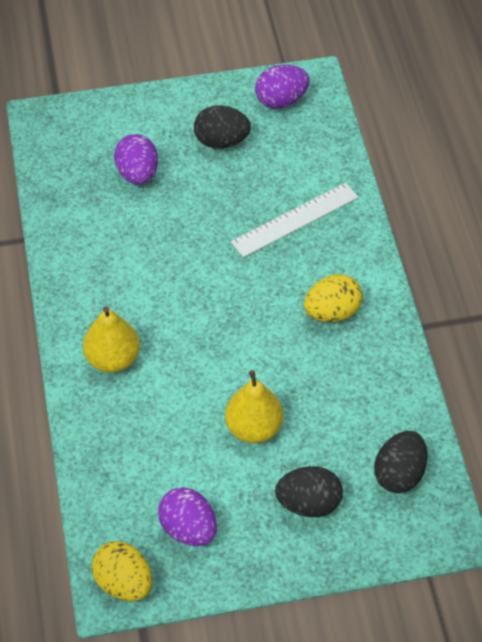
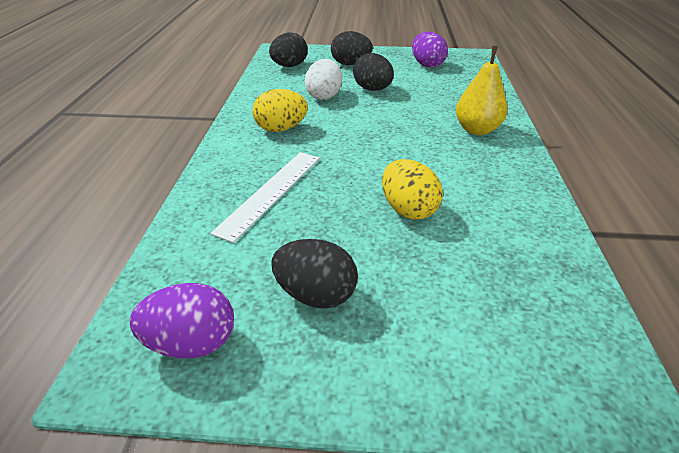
camera: 165 degrees left, 15 degrees down
yellow egg [91,541,152,601] -> yellow egg moved to [382,159,443,220]
purple egg [114,134,158,185] -> none
yellow pear [225,370,283,443] -> black egg [353,53,394,91]
white ruler [231,183,359,257] -> white ruler turned 45 degrees counterclockwise [210,152,320,243]
none -> white egg [305,59,342,100]

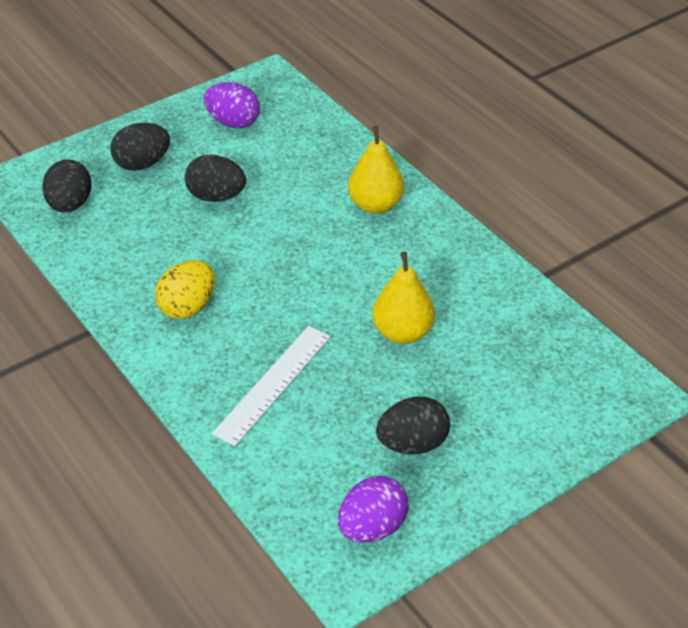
camera: 40 degrees left, 5 degrees up
white ruler [210,152,320,243] -> white ruler turned 45 degrees clockwise [212,326,331,446]
white egg [305,59,342,100] -> none
yellow egg [382,159,443,220] -> yellow pear [372,252,435,344]

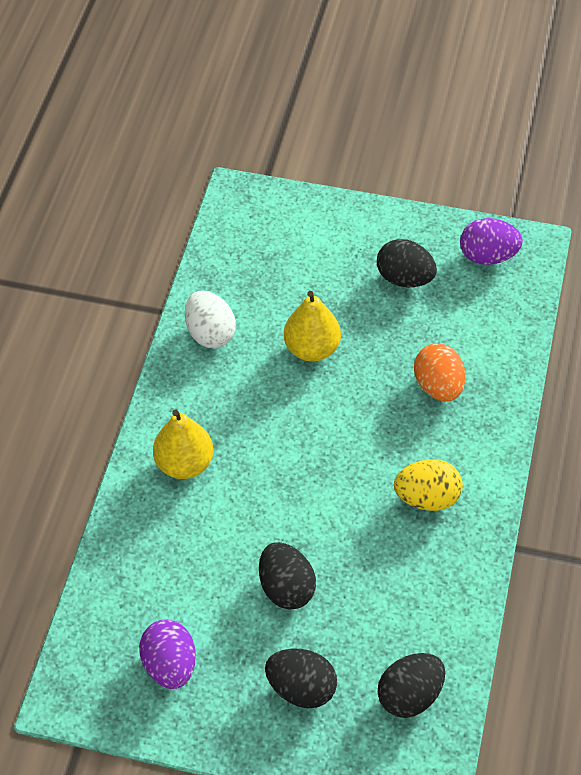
camera: 130 degrees left, 10 degrees up
white ruler [212,326,331,446] -> orange egg [414,343,465,402]
none -> white egg [185,290,236,349]

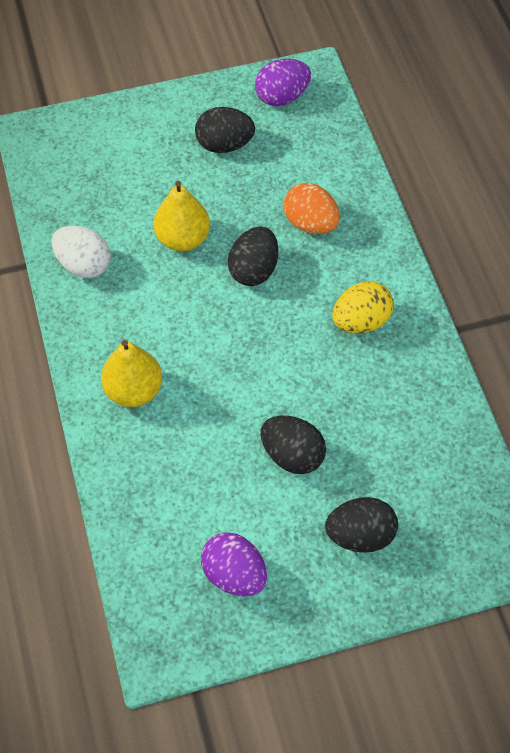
camera: 30 degrees left, 5 degrees up
black egg [378,653,445,718] -> black egg moved to [228,226,278,286]

